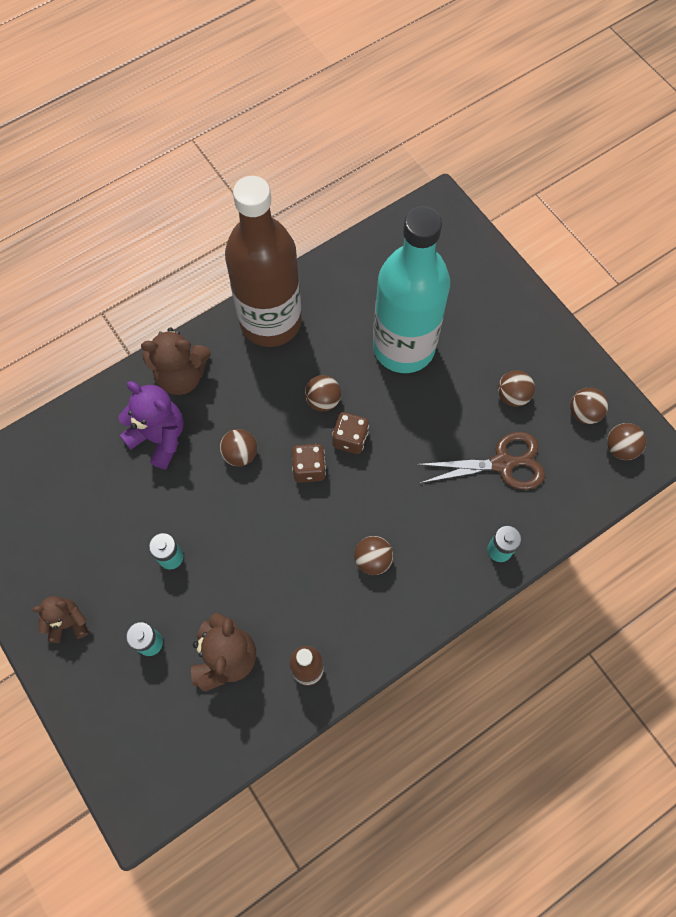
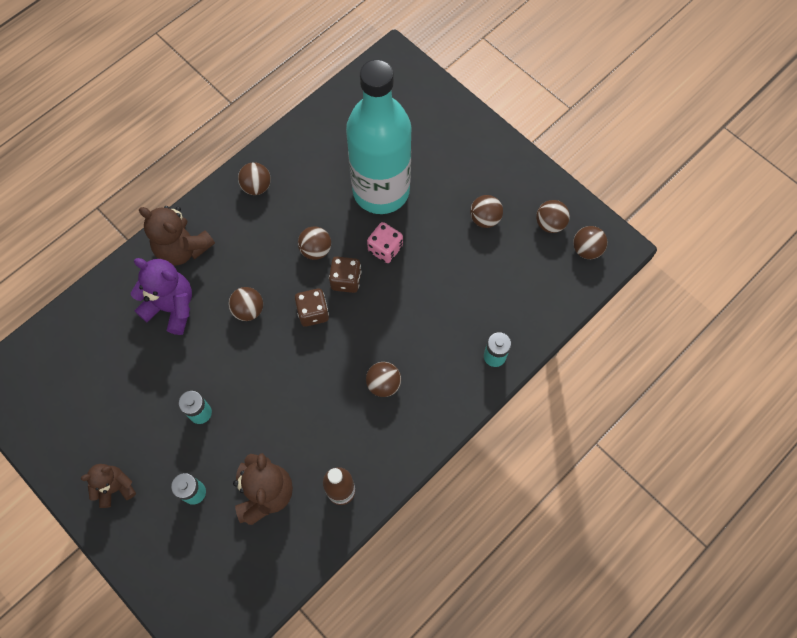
camera: 10 degrees left, 0 degrees up
brown teddy bear [141,327,211,395] -> brown teddy bear turned 45 degrees clockwise [139,206,215,266]
brown bottle [225,176,302,347] -> brown ball [238,162,271,195]
brown scissors [417,432,545,490] -> none
none -> pink dice [367,222,403,263]

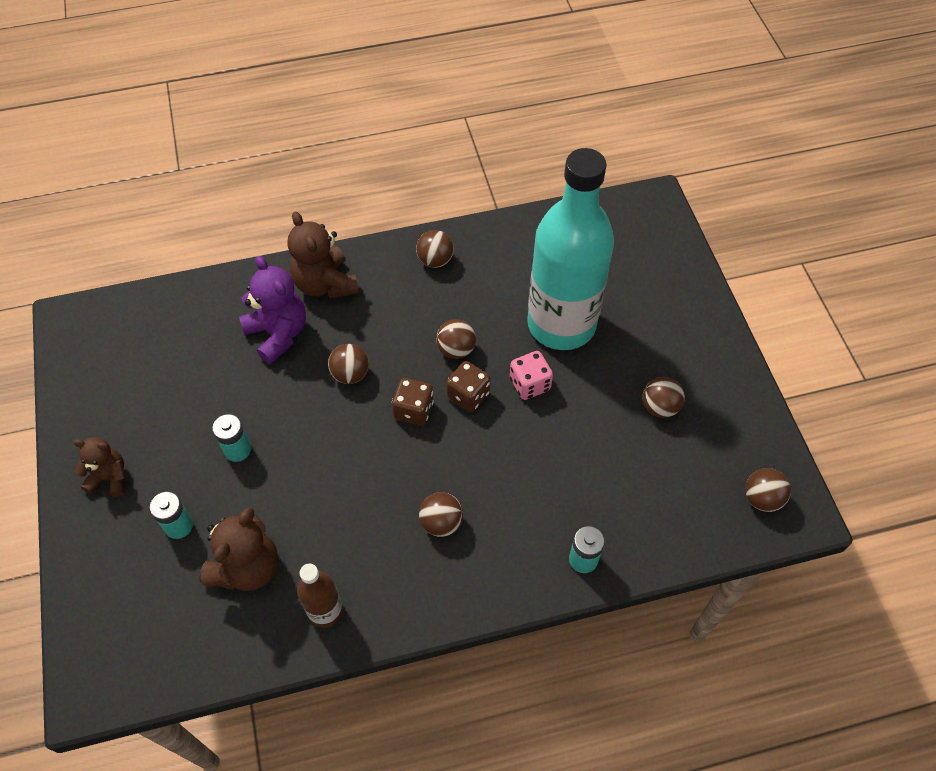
camera: 30 degrees right, 10 degrees down
brown ball [536,200,570,233] -> none

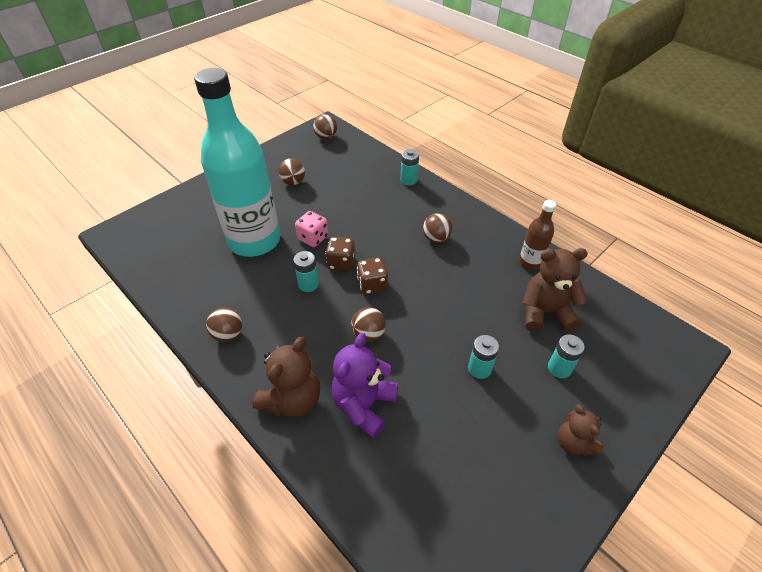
camera: 120 degrees left, 10 degrees down
brown ball [436,319,476,359] -> turquoise battery [293,251,319,292]

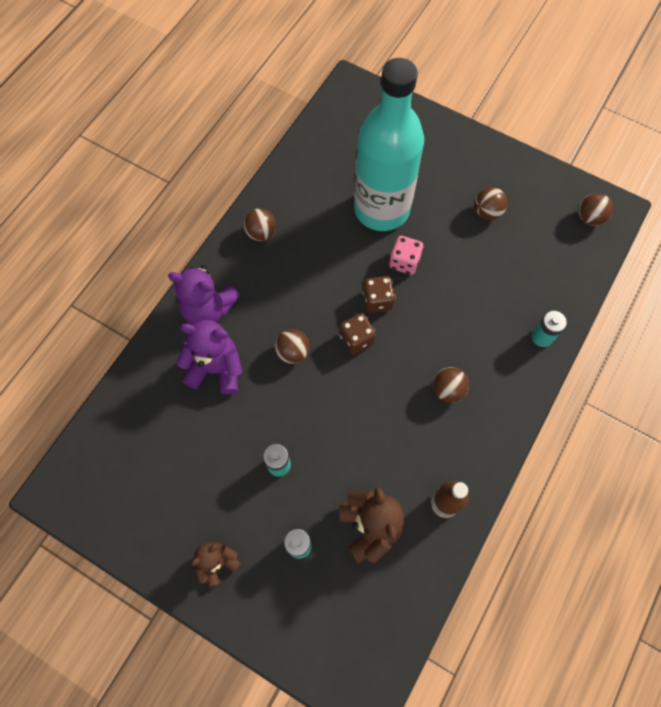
camera: 75 degrees right, 20 degrees up
brown teddy bear [252,337,320,417] -> purple teddy bear [168,265,240,325]
turquoise battery [293,251,319,292] -> none

